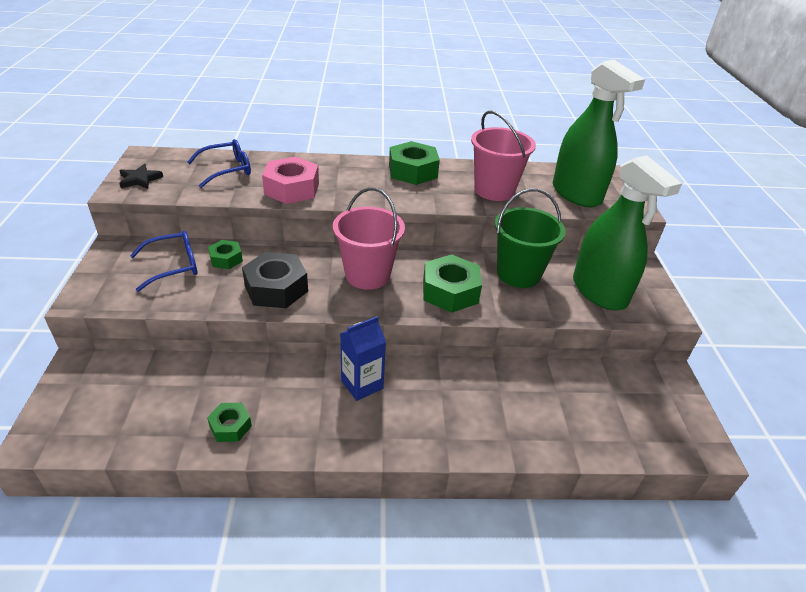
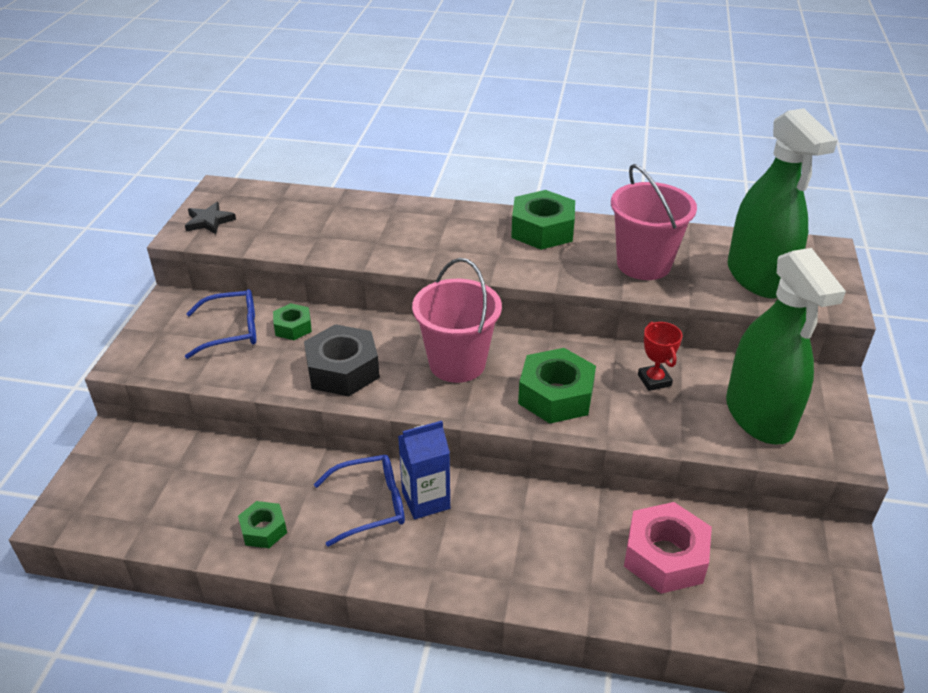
camera: 15 degrees right, 0 degrees up
blue glasses [187,139,251,188] -> blue glasses moved to [314,455,405,547]
pink nut [262,157,319,204] -> pink nut moved to [624,502,712,594]
green bucket [495,188,566,288] -> red trophy [638,322,683,391]

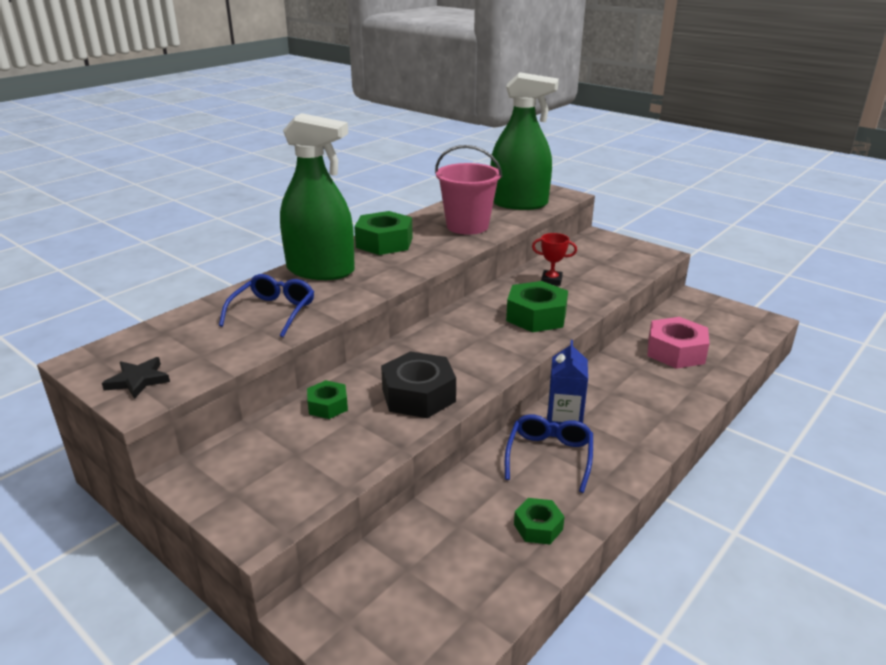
camera: 60 degrees left, 10 degrees down
blue glasses [185,289,256,359] -> blue glasses moved to [219,274,314,337]
pink bucket [412,258,502,383] -> none
green spray bottle [726,248,846,444] -> green spray bottle moved to [280,113,355,280]

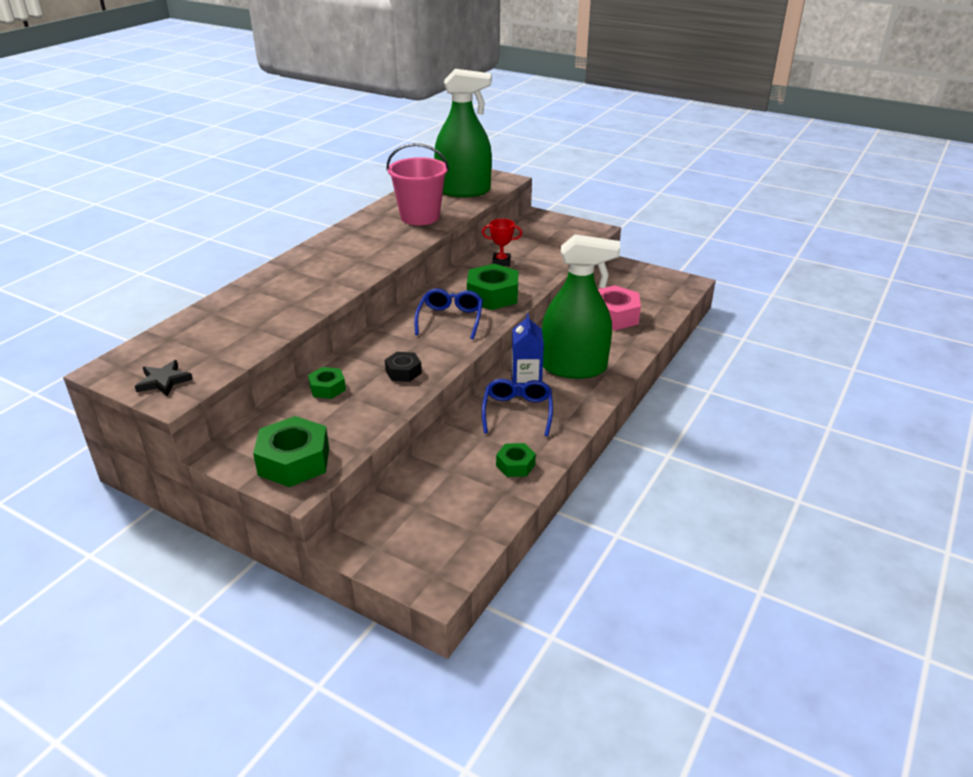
camera: 10 degrees left, 5 degrees up
blue glasses [219,274,314,337] -> blue glasses moved to [414,289,483,339]
green spray bottle [280,113,355,280] -> green spray bottle moved to [542,234,620,379]
green nut [354,211,413,255] -> green nut moved to [253,416,329,487]
black nut [381,351,456,418] -> black nut [385,352,422,382], size x0.56

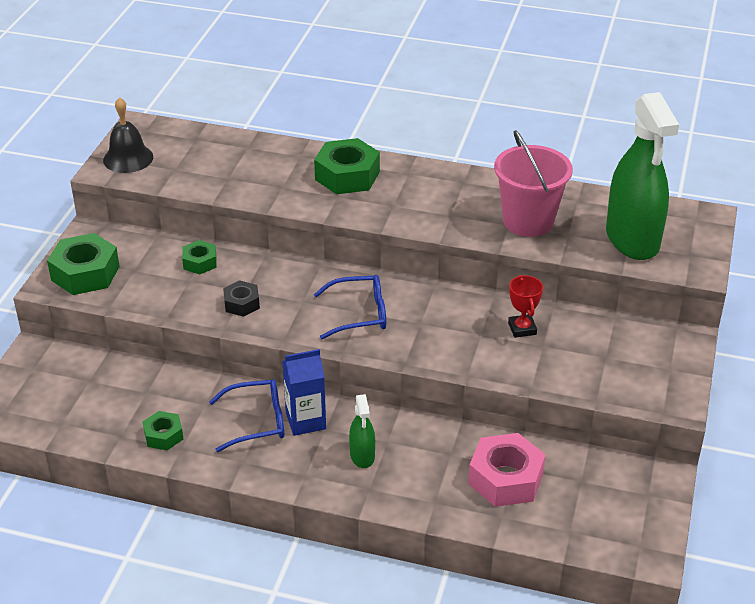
camera: 75 degrees right, 5 degrees up
black star [135,360,193,396] -> black bell [103,97,153,173]
green nut [467,264,518,310] -> green nut moved to [314,138,380,194]
green spray bottle [542,234,620,379] -> green spray bottle [349,394,375,468], size x0.46

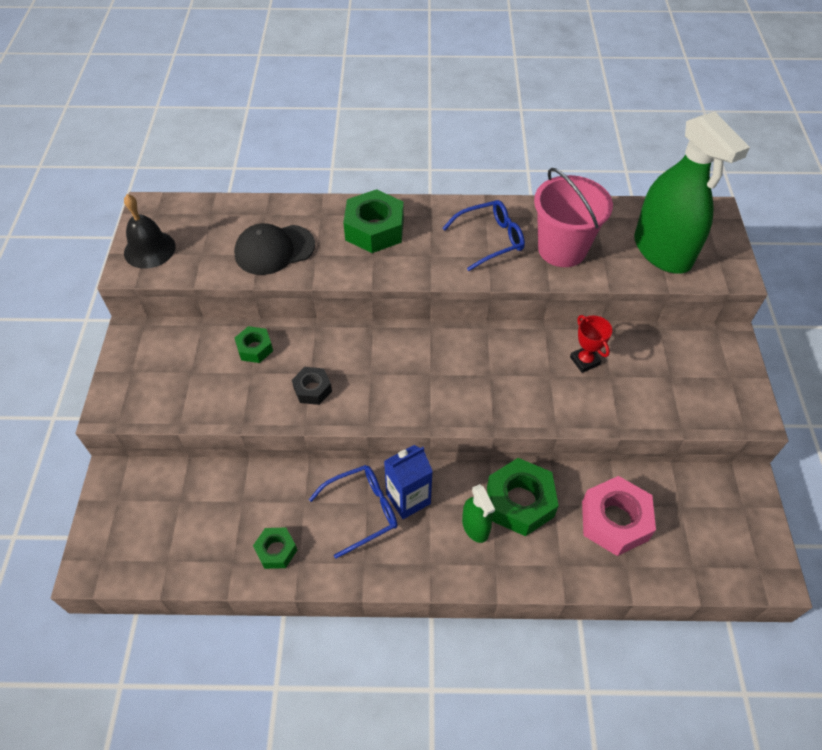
camera: 15 degrees left, 15 degrees up
green nut [47,233,120,295] -> green nut moved to [487,458,559,536]
blue glasses [314,275,386,339] -> blue glasses moved to [442,200,525,271]
none -> black cap [234,223,315,275]

